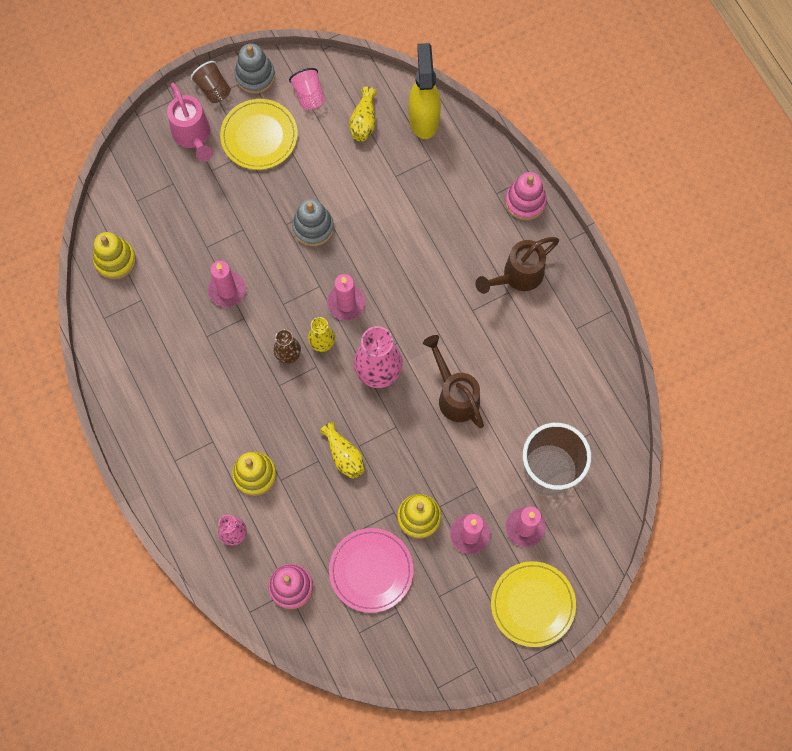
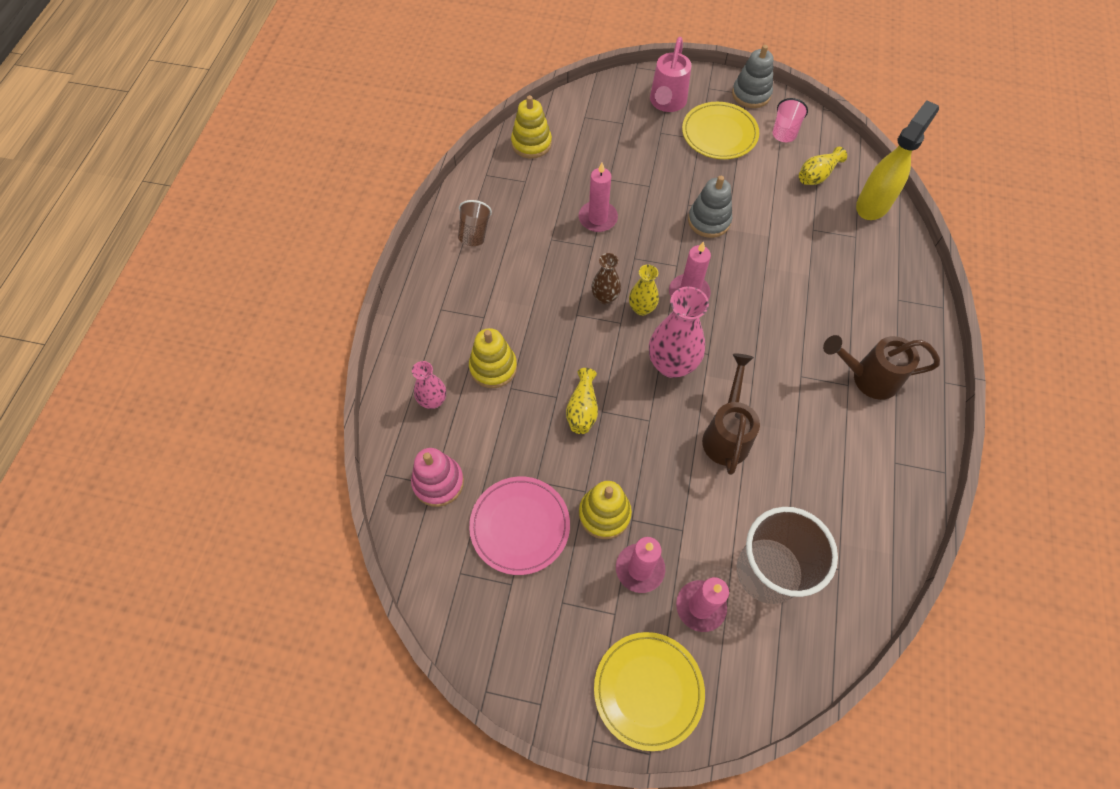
camera: 40 degrees right, 10 degrees down
brown cup [191,61,231,103] -> brown cup moved to [458,200,492,246]
pink stacking toy [505,172,547,220] -> none

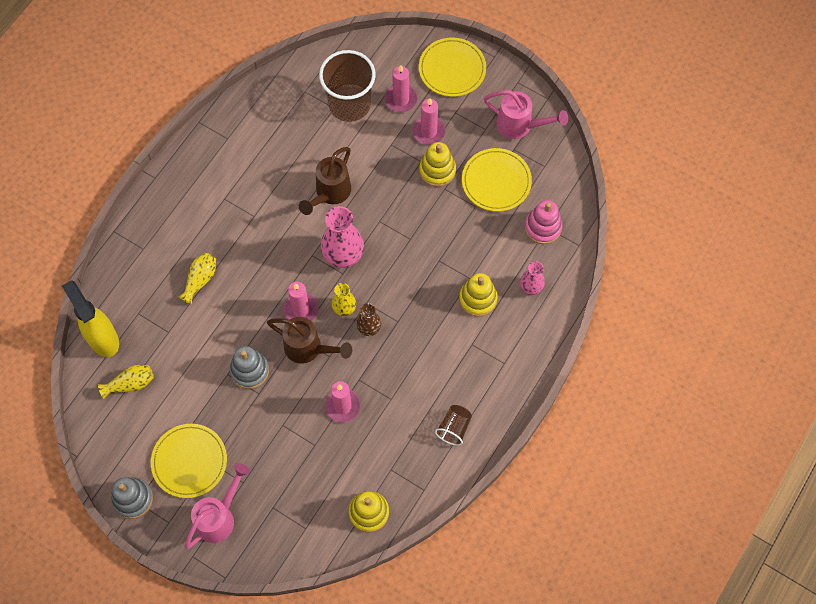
camera: 160 degrees left, 5 degrees up
pink plate [469,477,570,575] -> yellow plate [462,148,532,212]
yellow vase [566,368,598,434] -> yellow vase moved to [179,252,216,304]
pink cup [773,98,808,142] -> none
brown watering can [823,335,940,400] -> brown watering can moved to [267,317,352,364]
yellow spray bottle [856,100,939,220] -> yellow spray bottle turned 90 degrees clockwise [62,280,119,357]
none -> pink watering can [484,90,568,139]

